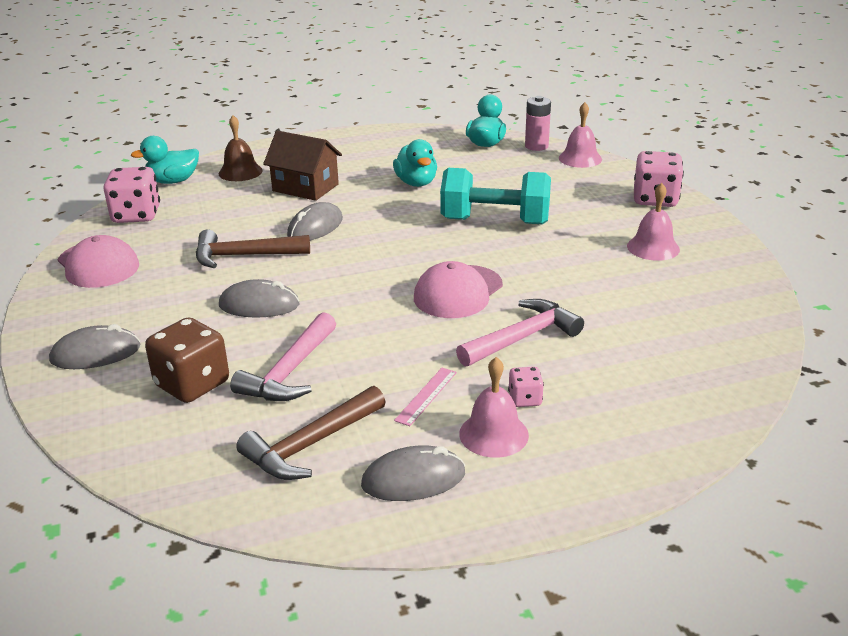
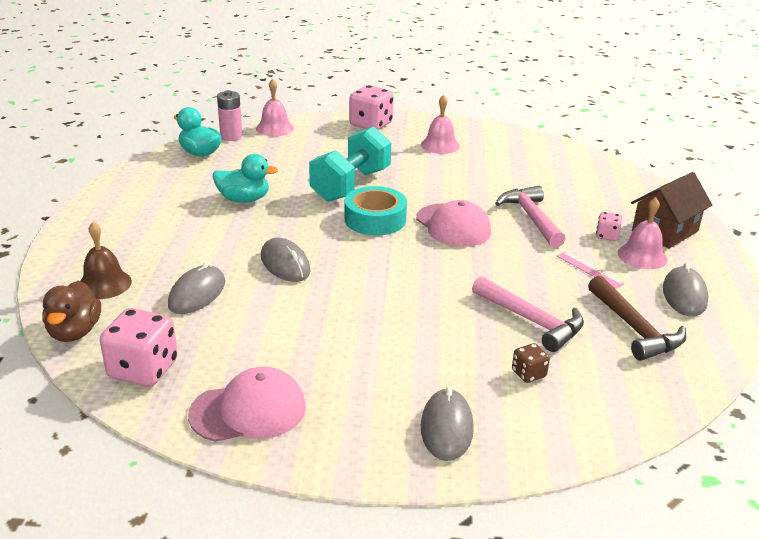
camera: 70 degrees left, 0 degrees up
turquoise duck [131,136,199,184] -> brown duck [42,281,101,342]
brown dice [145,317,229,403] -> brown dice [512,343,550,383], size x0.50
brown hammer [196,229,310,268] -> none
grey mouse [219,279,299,317] -> grey mouse moved to [168,261,225,314]
brown house [263,131,342,201] -> brown house moved to [631,172,712,249]
none -> turquoise tape [345,186,407,235]

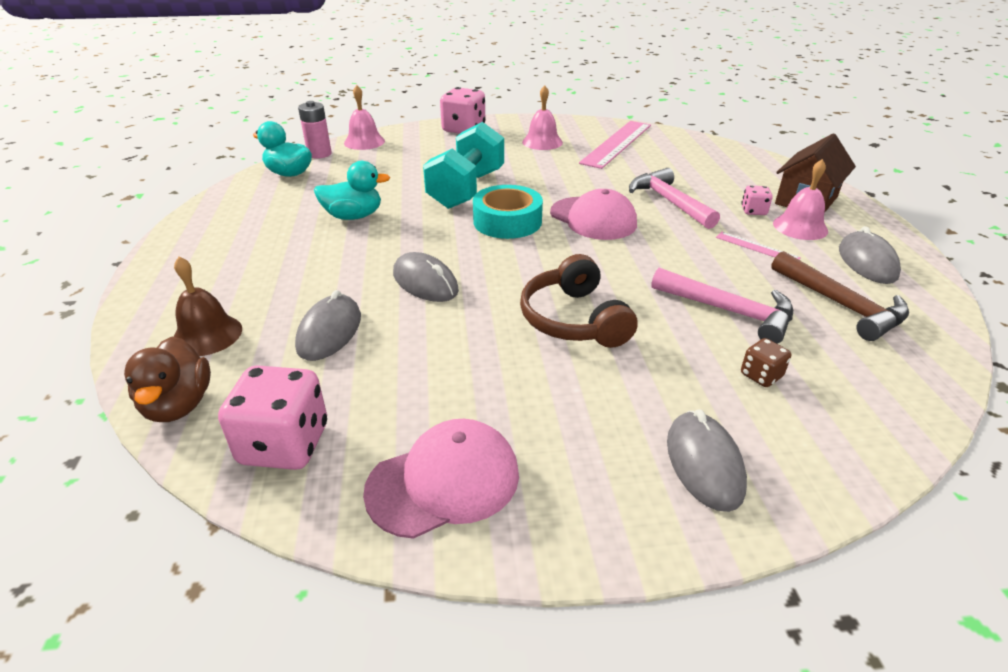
camera: 10 degrees left, 5 degrees up
none -> brown headphones [520,254,638,348]
none -> pink ruler [579,121,651,169]

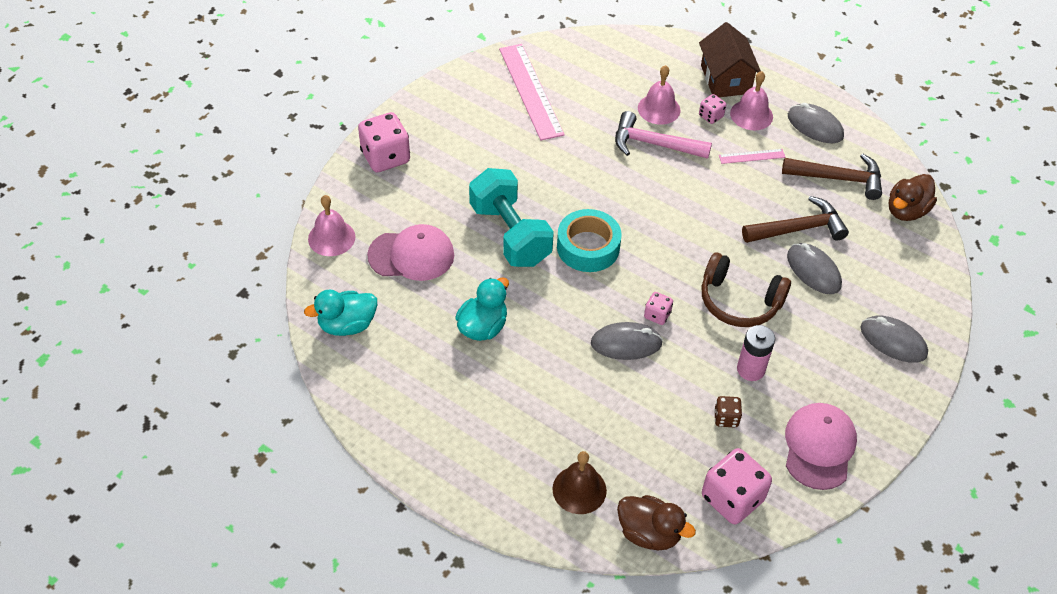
camera: 50 degrees left, 15 degrees up
grey mouse [295,290,361,361] -> grey mouse moved to [787,243,842,294]
pink battery [298,101,332,159] -> pink battery moved to [737,325,775,381]
pink bell [522,85,563,150] -> pink bell moved to [638,65,680,125]
pink cap [550,189,637,240] -> pink cap moved to [367,224,454,281]
pink hammer [651,268,793,344] -> brown hammer [742,196,849,243]
brown dice [741,338,791,387] -> brown dice moved to [714,396,742,427]
none -> pink dice [644,292,673,325]
none -> brown duck [889,174,937,221]

